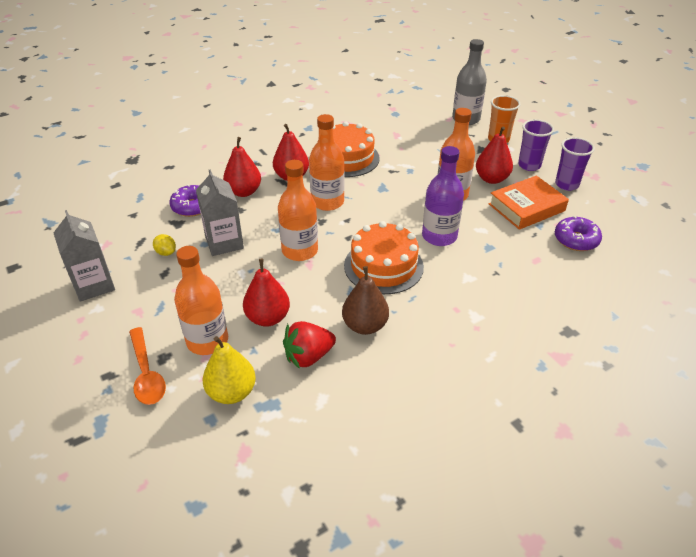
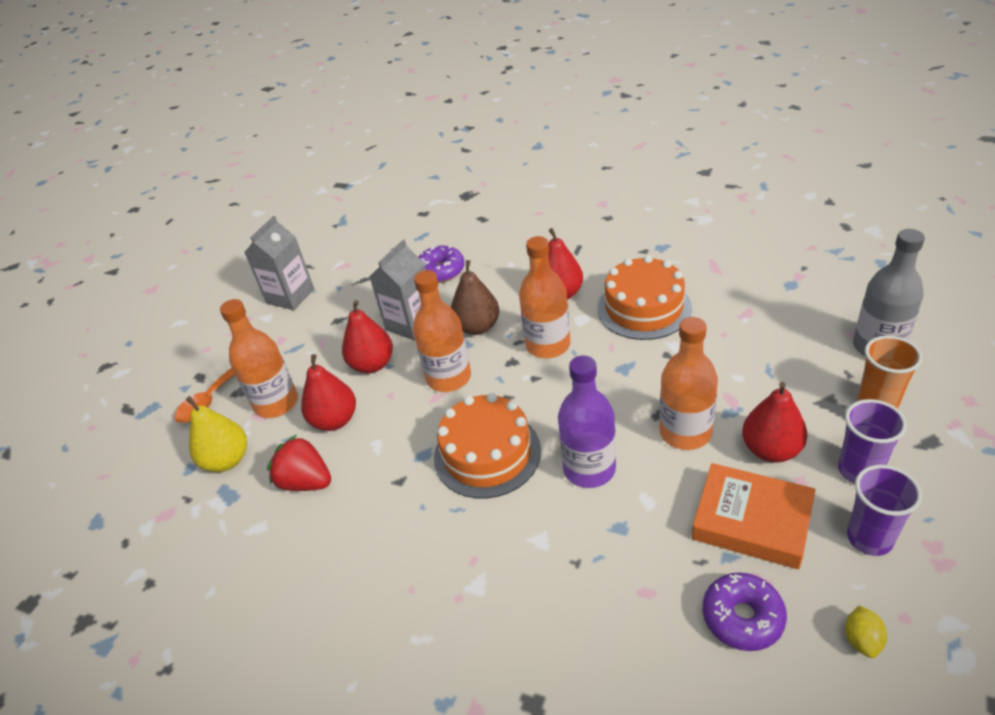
camera: 60 degrees right, 0 degrees up
yellow lemon [153,234,176,256] -> yellow lemon moved to [845,605,887,658]
red pear [223,137,261,197] -> red pear moved to [342,300,393,373]
brown pear [342,266,389,335] -> brown pear moved to [451,260,499,335]

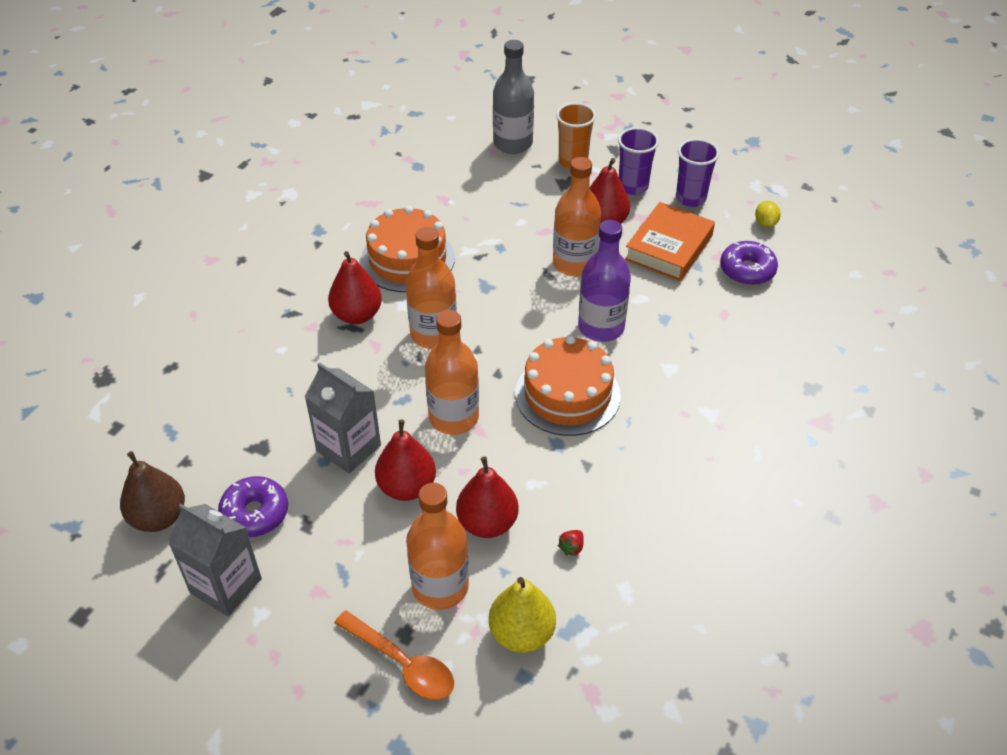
camera: 90 degrees left, 5 degrees up
red strawberry [267,434,331,491] -> red strawberry [557,530,584,556], size x0.44
purple donut [418,246,465,283] -> purple donut moved to [218,476,288,537]
brown pear [451,260,499,335] -> brown pear moved to [120,451,185,532]
yellow lemon [845,605,887,658] -> yellow lemon turned 75 degrees clockwise [755,201,781,227]

